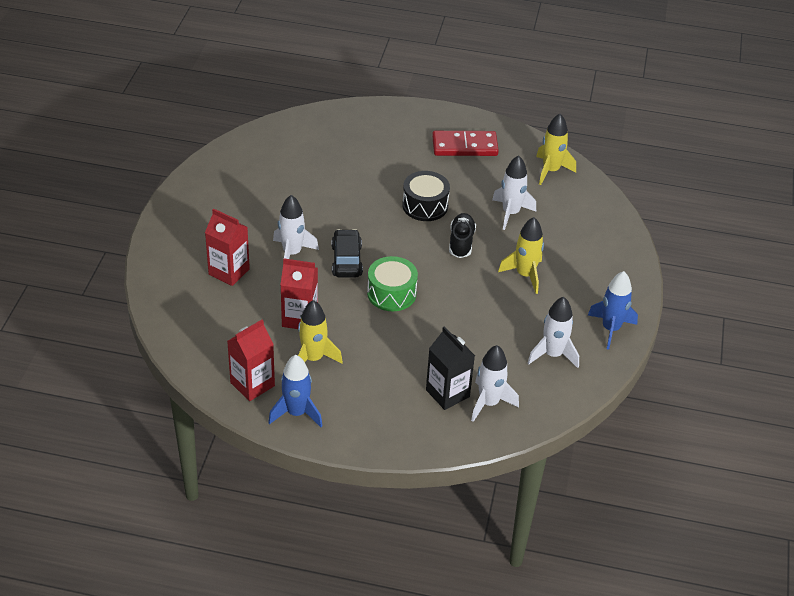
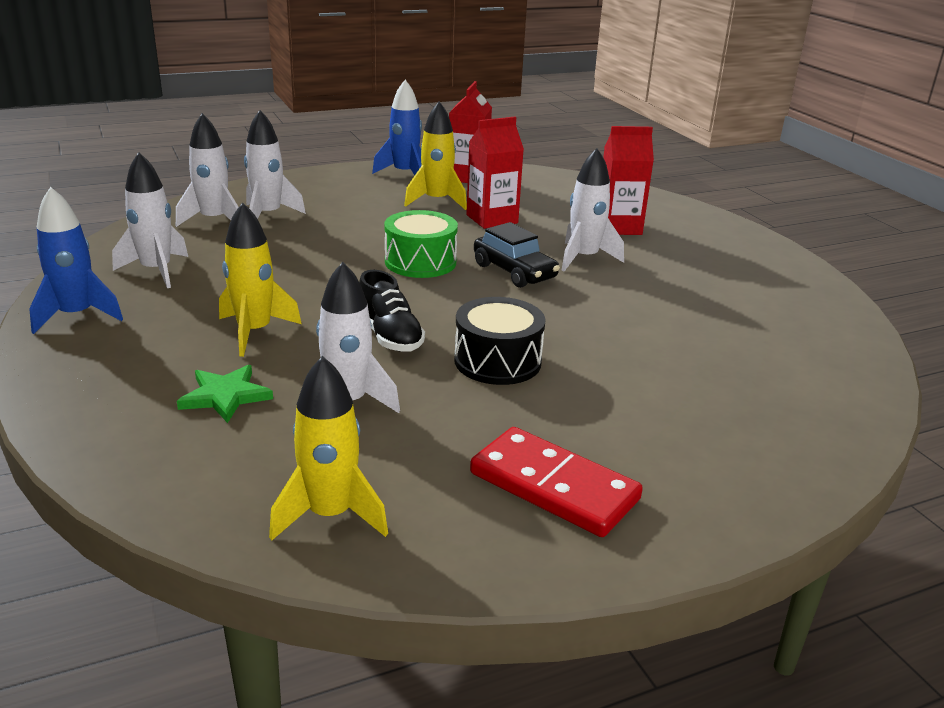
camera: 145 degrees right, 15 degrees down
black carton [426,326,475,410] -> white rocket [244,110,306,219]
red domino [432,131,499,156] -> red domino turned 75 degrees clockwise [470,427,643,537]
none -> green star [177,365,273,423]

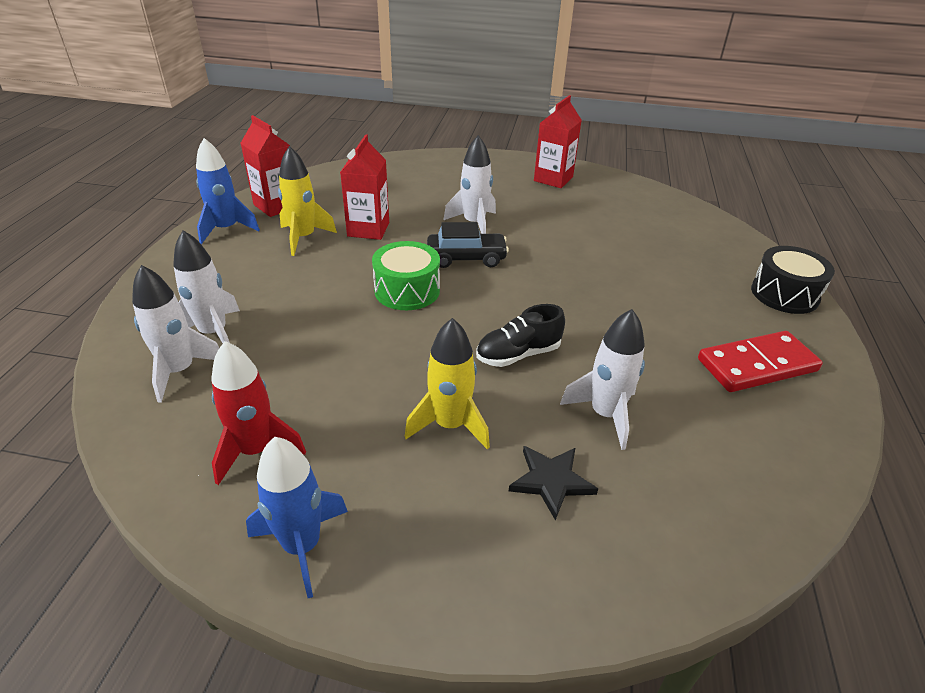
camera: 55 degrees left, 10 degrees up
white rocket [112,152,188,288] -> red rocket [211,341,306,485]
green star [177,365,273,423] -> black star [509,446,598,520]
yellow rocket [269,356,388,541] -> none
black shoe [359,270,425,352] -> black shoe turned 150 degrees clockwise [476,304,565,367]
black drum [454,297,546,385] -> black drum moved to [751,246,835,314]
red carton [603,126,654,235] -> red carton moved to [534,95,582,188]

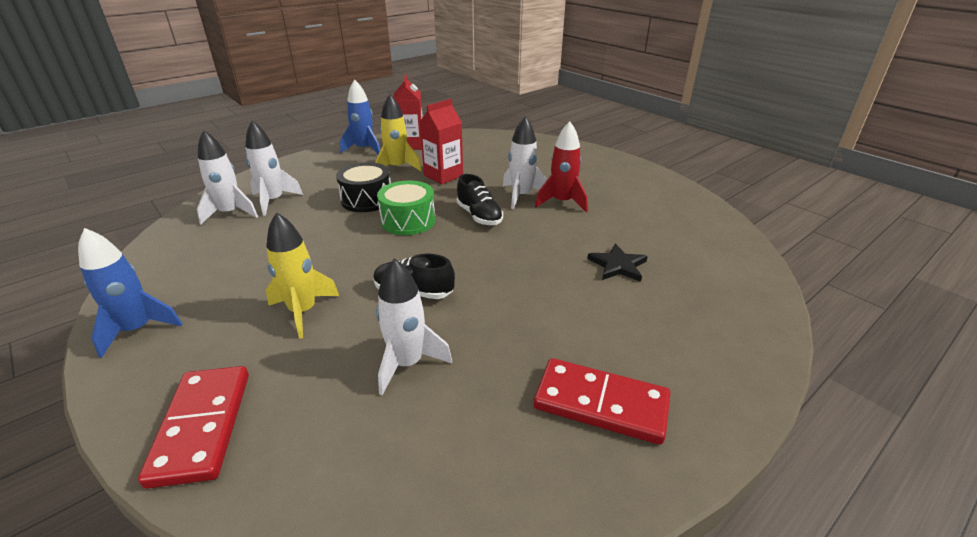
camera: 40 degrees right, 5 degrees down
red rocket [211,341,306,485] -> red rocket moved to [535,121,588,212]
black car [427,222,509,268] -> black shoe [457,174,503,225]
black star [509,446,598,520] -> black star moved to [587,243,648,282]
red carton [534,95,582,188] -> none
black drum [751,246,835,314] -> black drum moved to [336,162,391,212]
none -> red domino [138,366,249,489]

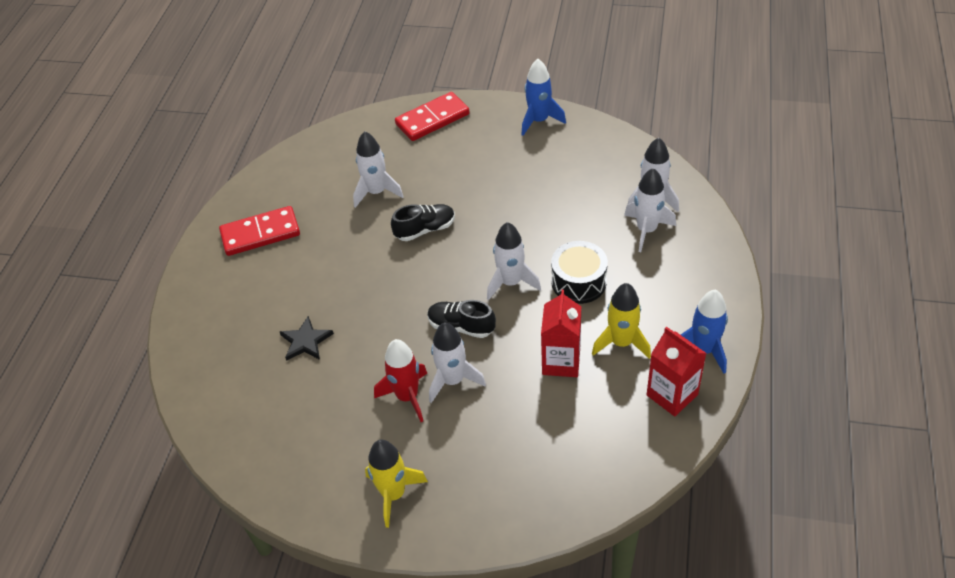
camera: 145 degrees right, 15 degrees up
red domino [138,366,249,489] -> red domino turned 75 degrees counterclockwise [395,92,470,141]
yellow rocket [266,212,339,339] -> yellow rocket moved to [365,439,428,528]
green drum [377,180,436,235] -> white rocket [487,222,541,300]

